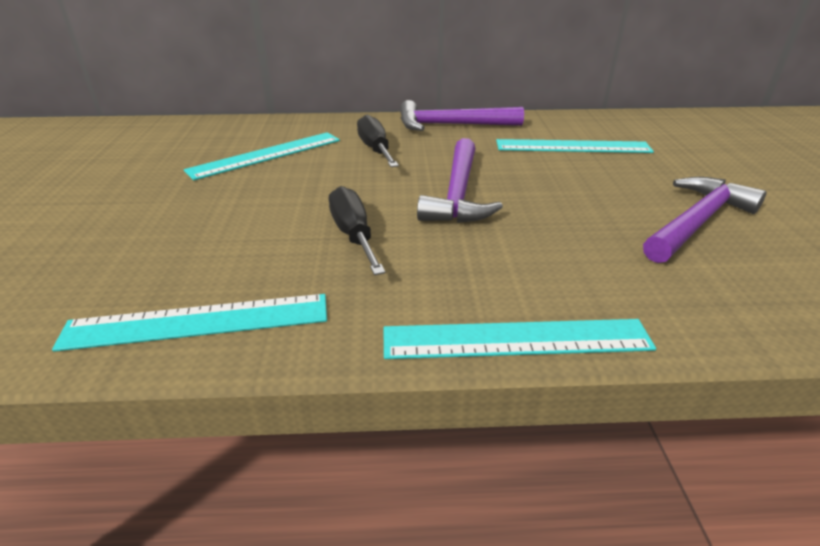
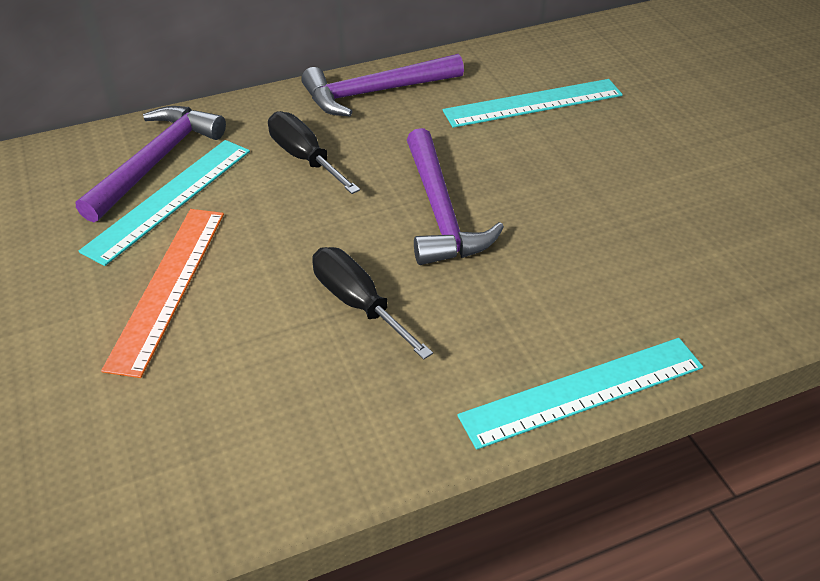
camera: 20 degrees left, 10 degrees up
turquoise ruler [52,294,327,352] -> none
purple hammer [643,177,766,263] -> purple hammer moved to [76,106,226,222]
none -> orange ruler [101,209,224,378]

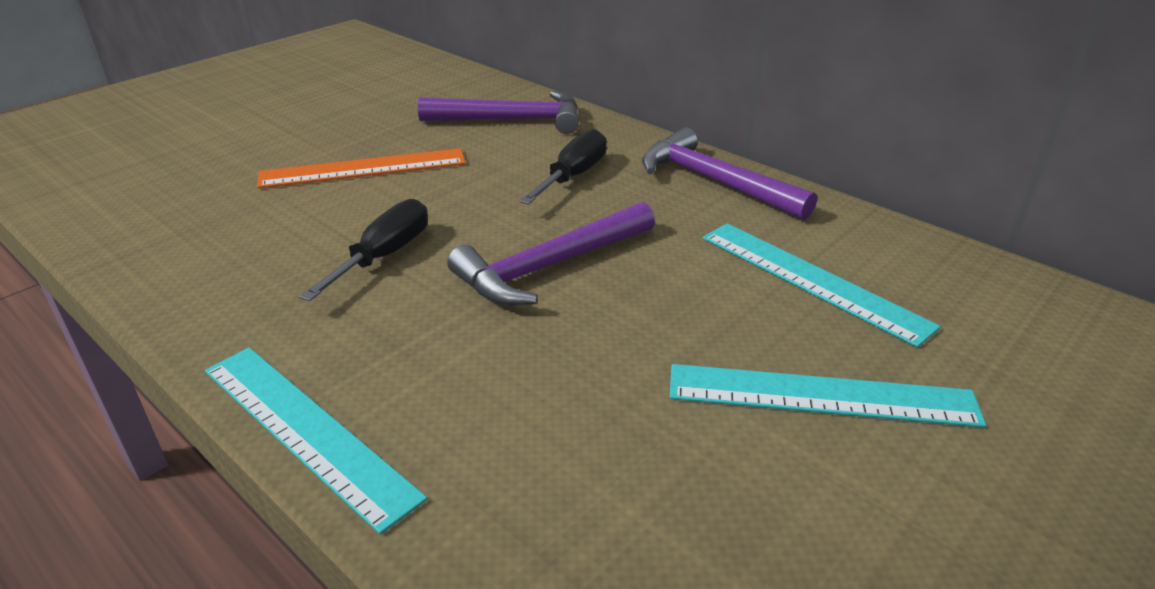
camera: 65 degrees right, 10 degrees down
turquoise ruler [79,140,250,266] -> turquoise ruler moved to [670,364,986,428]

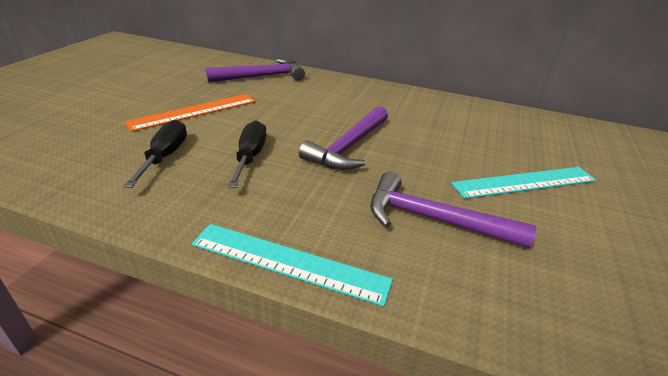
camera: 25 degrees left, 0 degrees up
black screwdriver [520,129,607,205] -> black screwdriver moved to [123,120,187,188]
purple hammer [642,127,817,220] -> purple hammer moved to [370,172,536,248]
turquoise ruler [703,223,941,348] -> none

